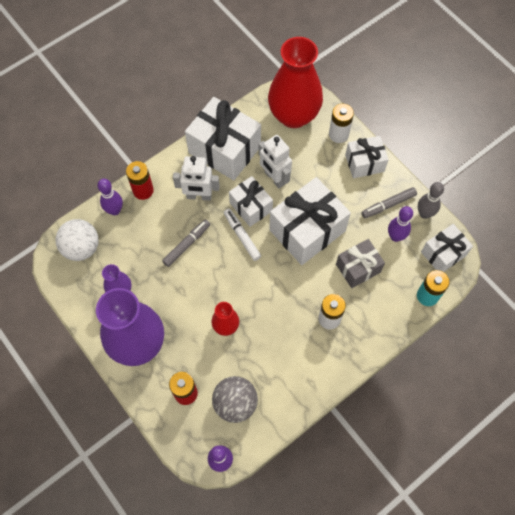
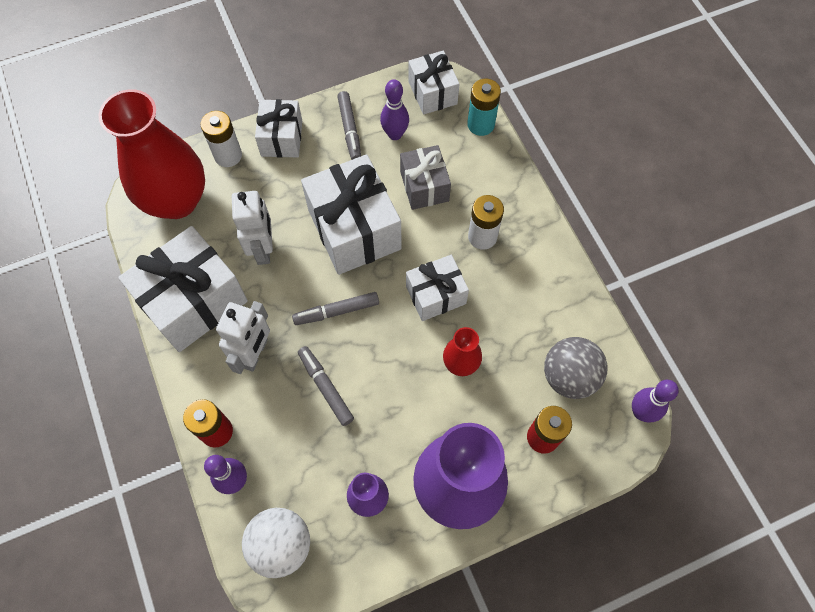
camera: 75 degrees left, 0 degrees up
white marker [224,209,261,261] -> grey marker [292,292,379,325]
white gift [229,176,273,227] -> white gift moved to [406,255,469,321]
white robot [259,135,292,188] -> white robot turned 75 degrees counterclockwise [232,191,273,265]
grey bowling pin [418,182,444,219] -> none

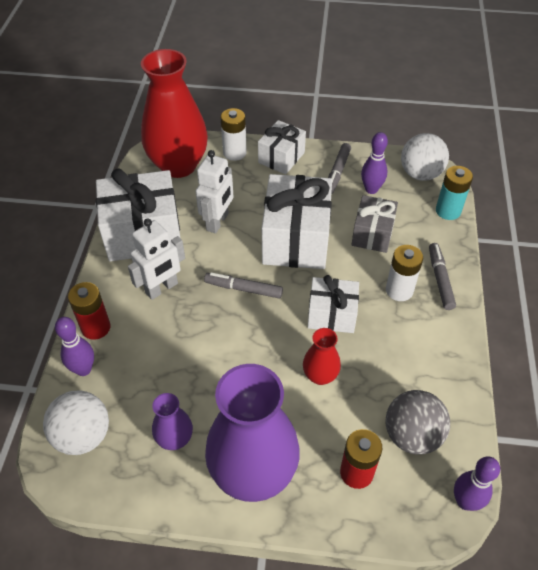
camera: 30 degrees right, 15 degrees down
grey marker [298,346,354,426] -> grey marker moved to [429,243,456,310]
white gift [408,51,460,115] -> white ball [401,133,449,181]

